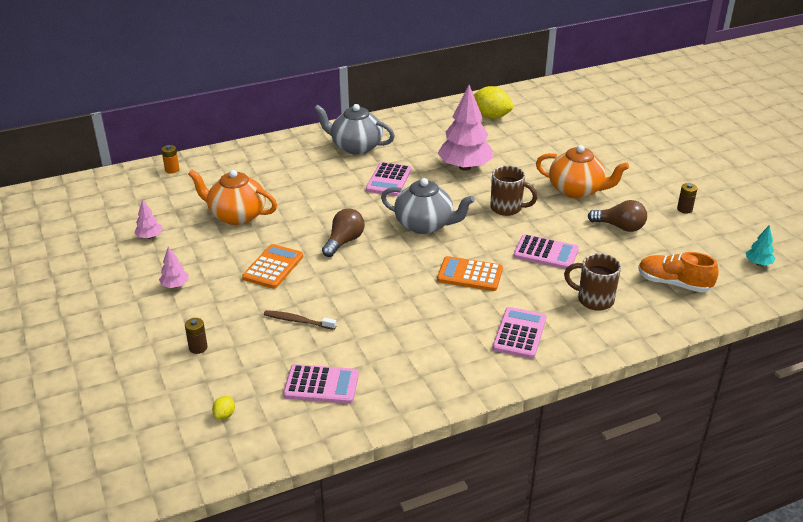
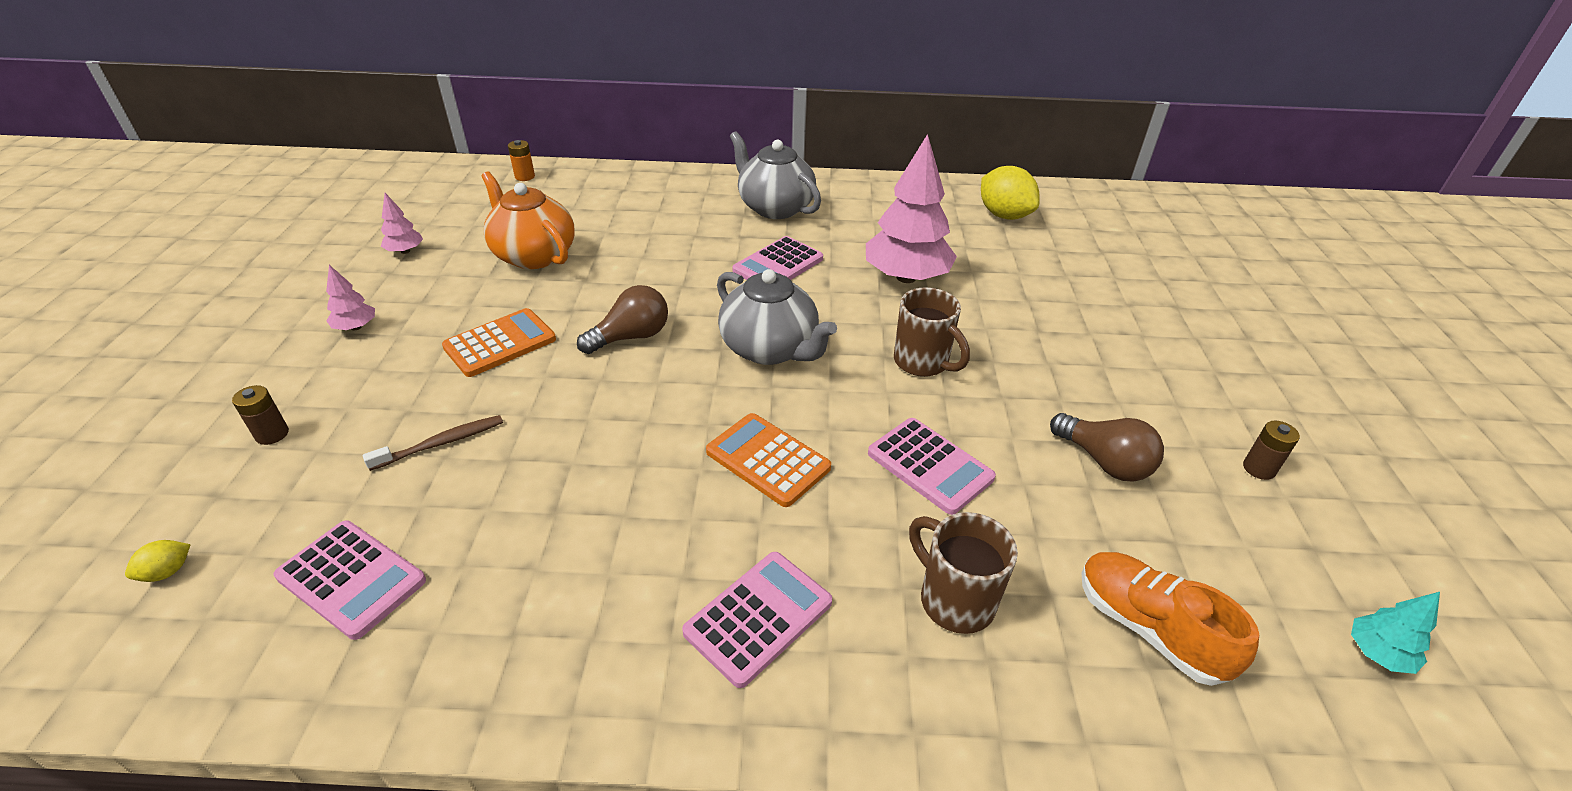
camera: 25 degrees right, 5 degrees up
brown toothbrush [264,310,337,330] -> brown toothbrush turned 105 degrees clockwise [363,415,503,471]
orange teapot [536,145,629,199] -> none

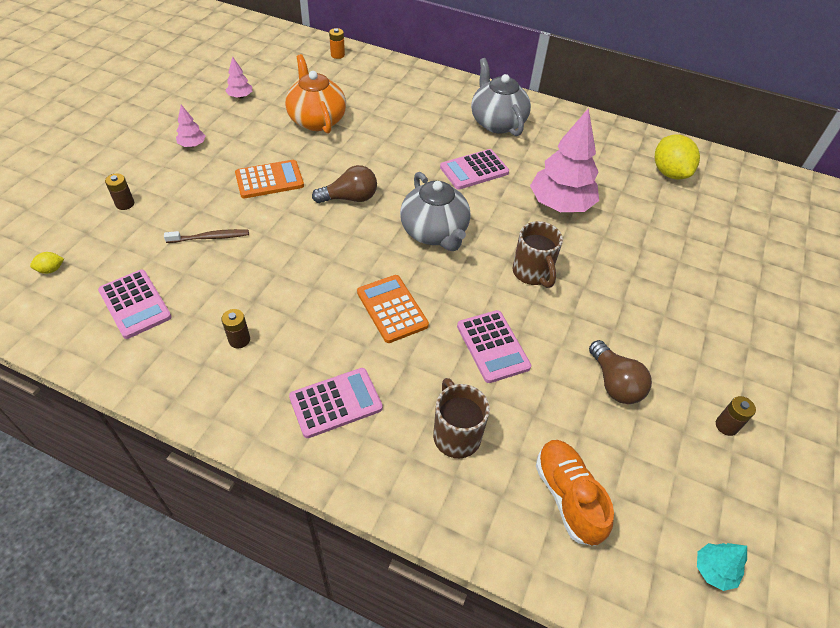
camera: 20 degrees right, 10 degrees up
none -> brown battery [221,309,250,348]

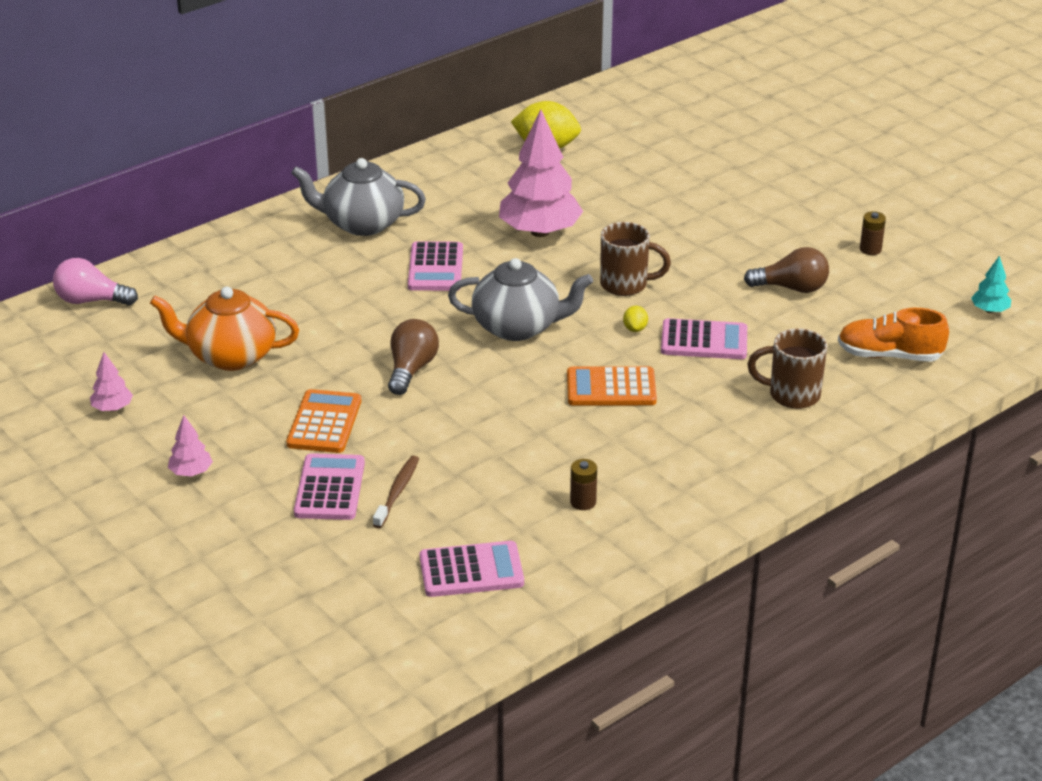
camera: 60 degrees left, 15 degrees down
yellow lemon [30,252,64,274] -> yellow lemon moved to [623,306,648,332]
brown battery [105,174,134,210] -> none
pink calculator [289,368,383,438] -> pink calculator moved to [294,453,365,520]
orange battery [329,28,345,59] -> pink light bulb [53,258,138,305]

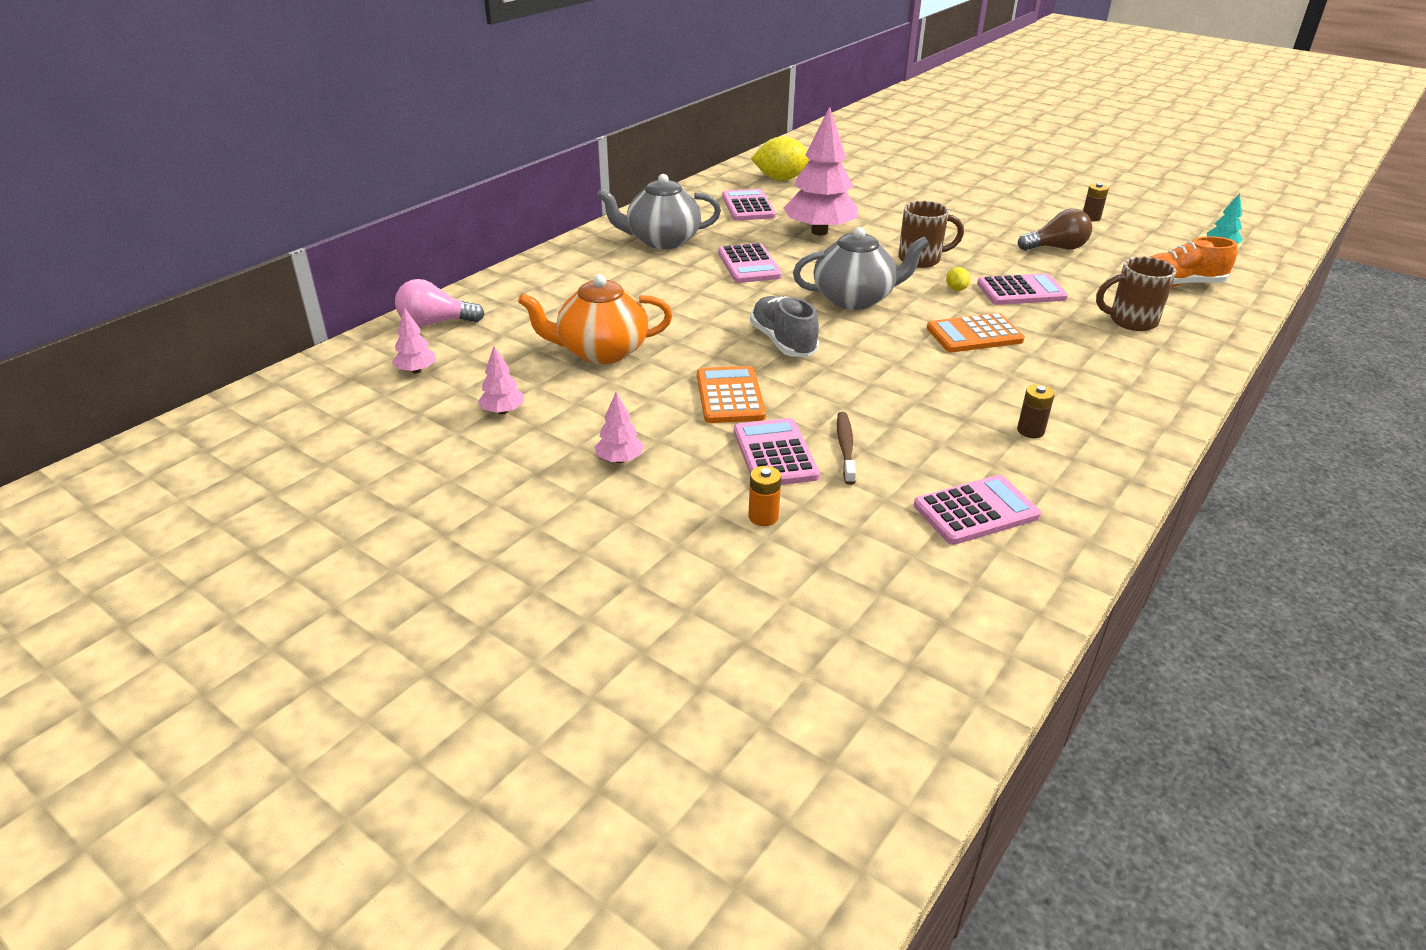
camera: 15 degrees left, 0 degrees up
brown light bulb [388,319,439,395] -> grey shoe [750,296,819,357]
none -> pink tree [392,307,436,373]
none -> pink calculator [722,189,776,221]
none -> orange battery [748,466,781,526]

